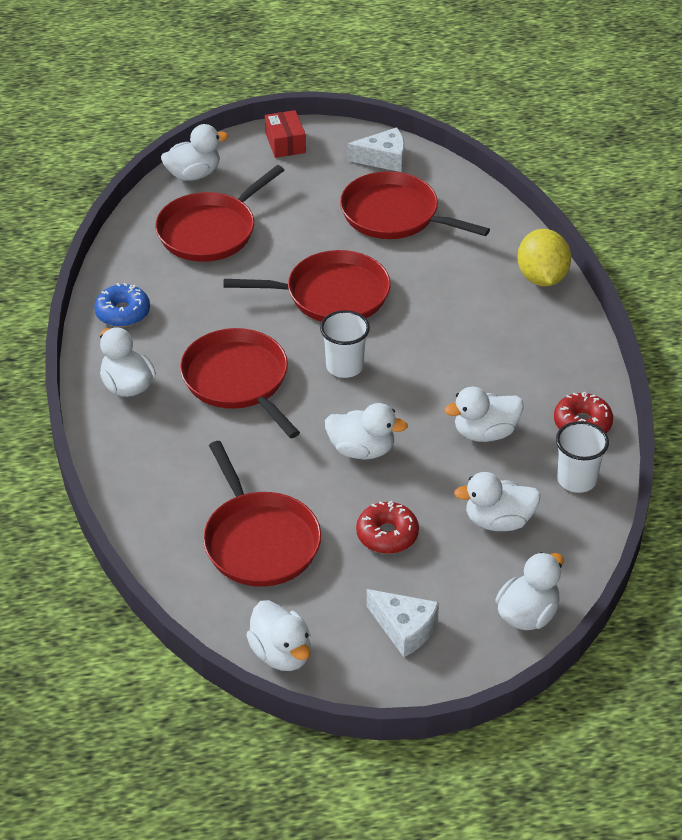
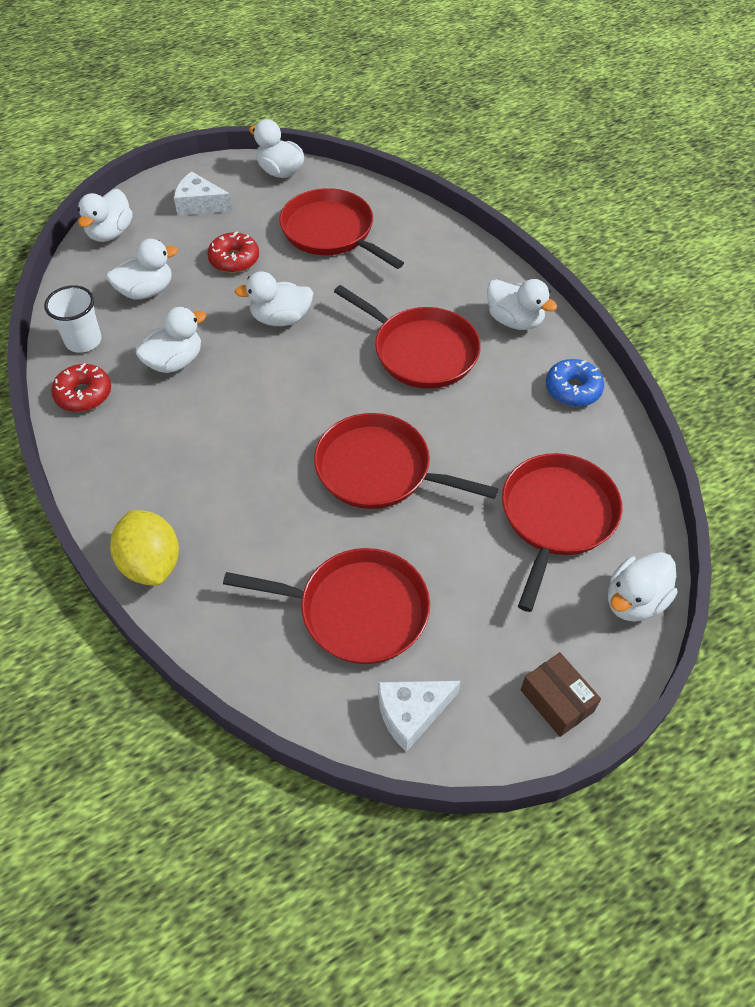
camera: 160 degrees right, 10 degrees up
red pan [224,250,391,322] -> red pan turned 45 degrees clockwise [314,413,498,509]
red box [265,110,306,158] -> brown box [521,652,601,737]
white cup [320,310,370,378] -> none

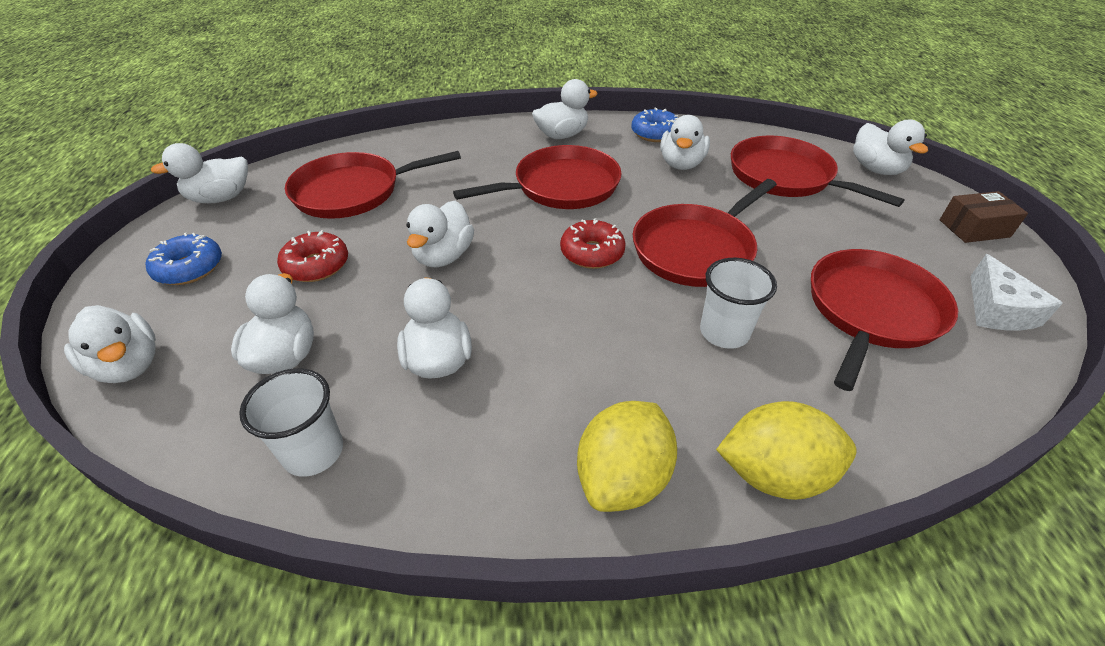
camera: 65 degrees left, 10 degrees down
red donut [51,363,111,412] -> red donut moved to [560,218,626,269]
white cheese [174,172,233,215] -> blue donut [145,233,222,285]
none -> yellow lemon [577,401,677,512]
none -> white duck [660,115,710,170]
none -> white cup [700,258,777,349]

